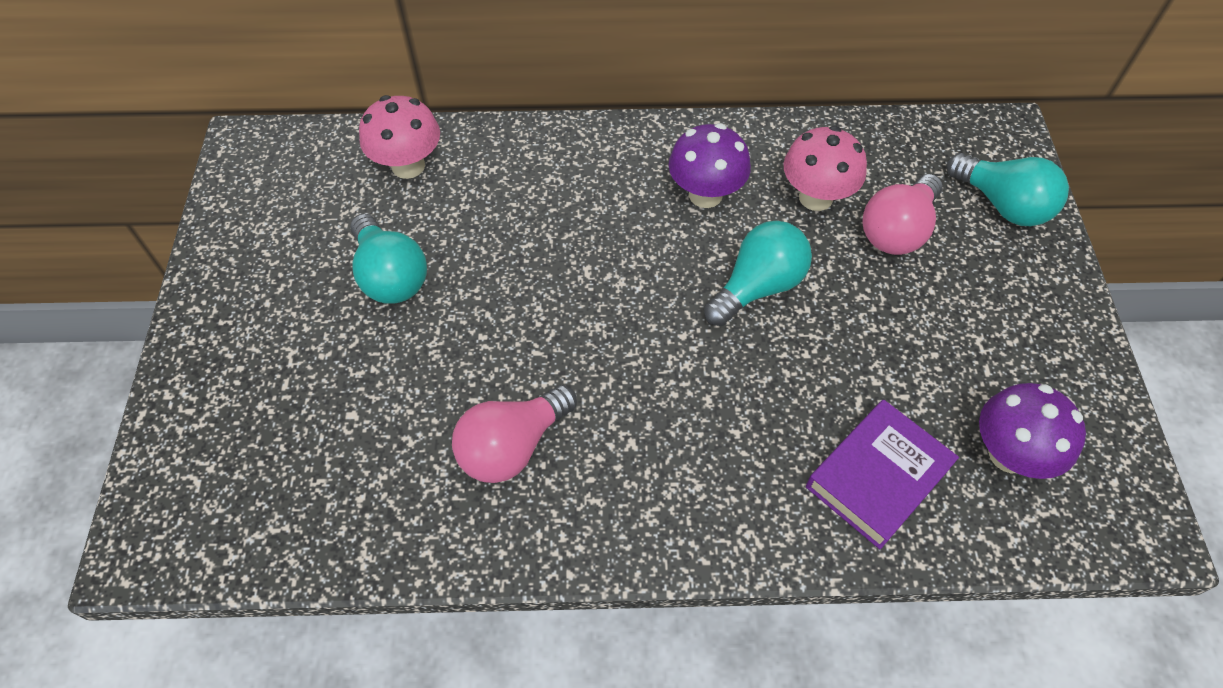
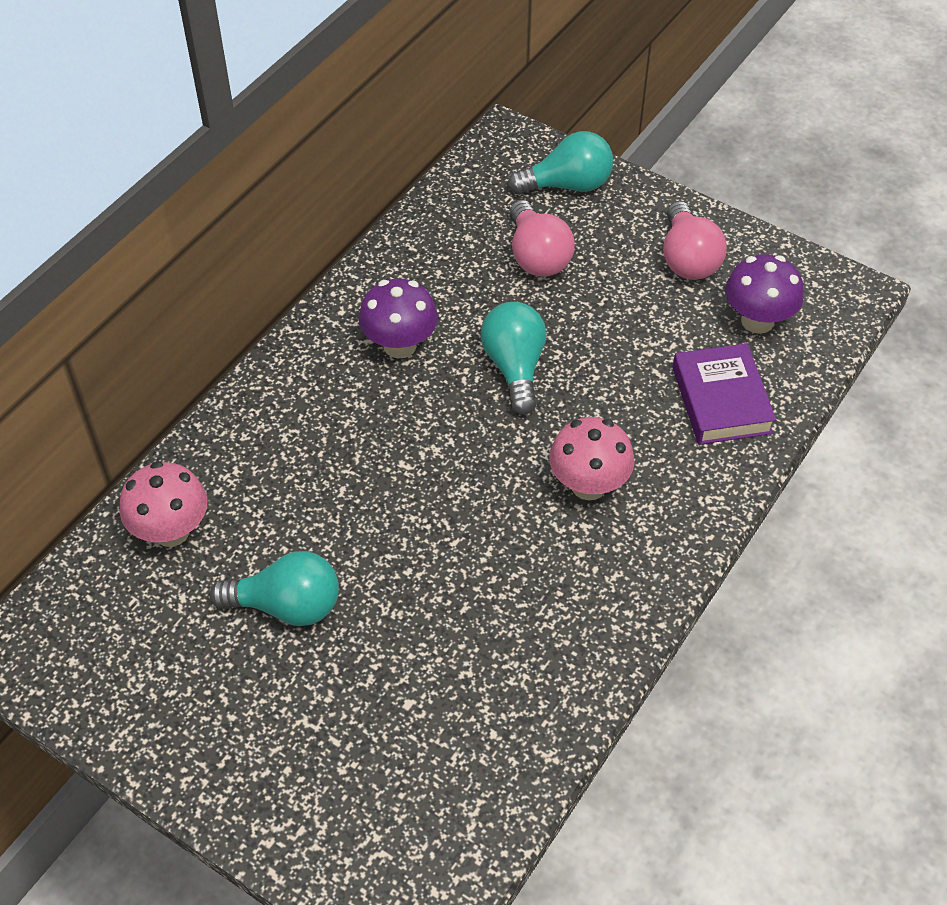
camera: 55 degrees left, 5 degrees down
pink light bulb [452,385,577,483] -> pink light bulb moved to [663,201,727,280]
pink mushroom [783,126,867,211] -> pink mushroom moved to [549,417,635,500]

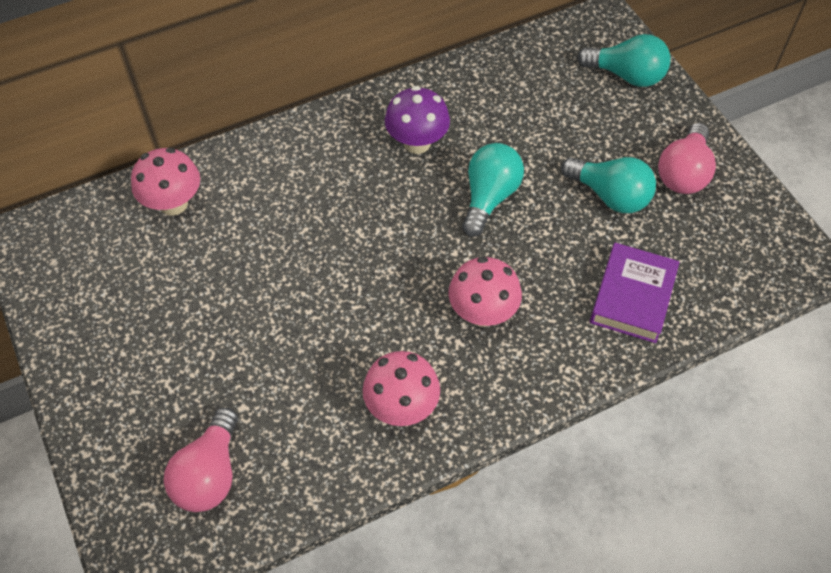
camera: 30 degrees right, 5 degrees up
turquoise light bulb [210,551,339,626] -> turquoise light bulb moved to [561,157,656,213]
pink light bulb [510,200,575,277] -> pink light bulb moved to [164,407,238,512]
purple mushroom [725,254,804,334] -> none
none -> pink mushroom [363,351,440,426]

